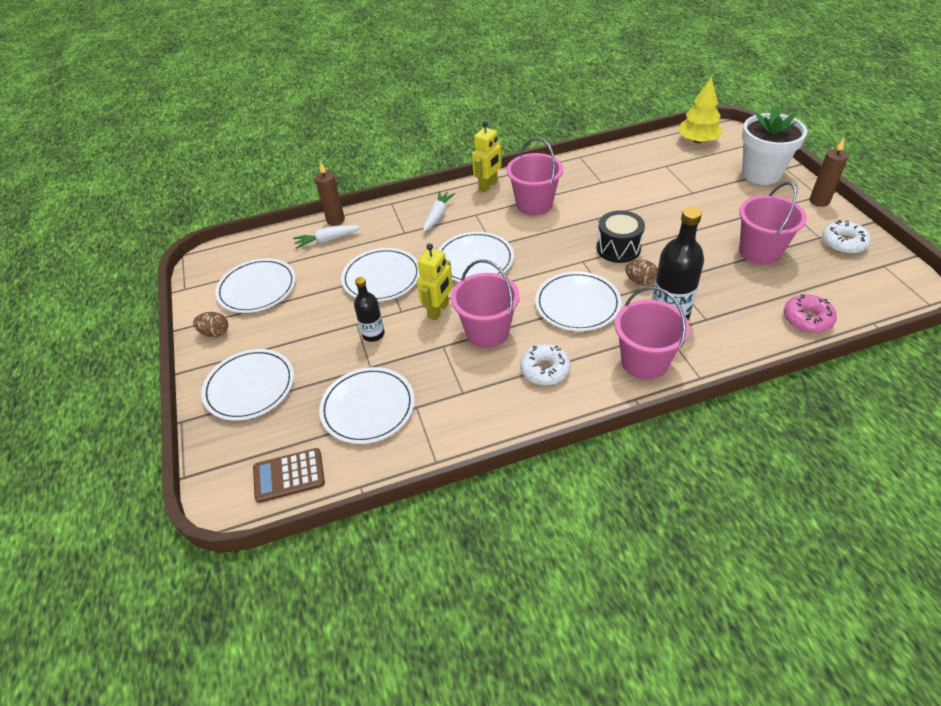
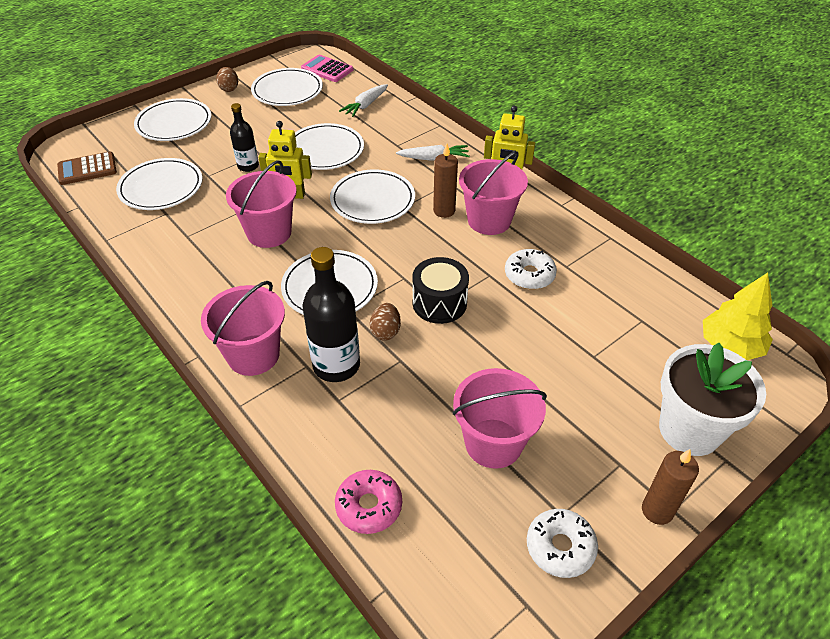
camera: 65 degrees right, 0 degrees up
brown calculator [253,448,325,503] -> brown calculator turned 75 degrees counterclockwise [57,151,117,185]
white carrot [293,225,361,249] -> white carrot turned 105 degrees counterclockwise [339,84,388,117]
brown candle [315,162,345,226] -> brown candle moved to [433,144,458,218]
white donut [520,344,571,386] -> white donut moved to [505,249,557,289]
none -> pink calculator [301,55,353,82]

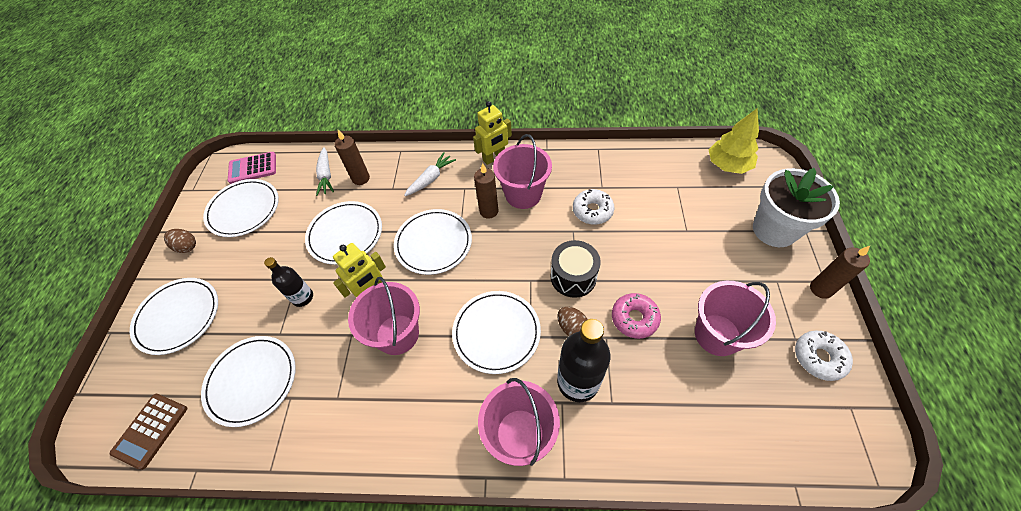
camera: 45 degrees left, 10 degrees up
pink donut [335,470,402,534] -> pink donut moved to [612,293,661,339]
none -> brown candle [334,130,370,185]

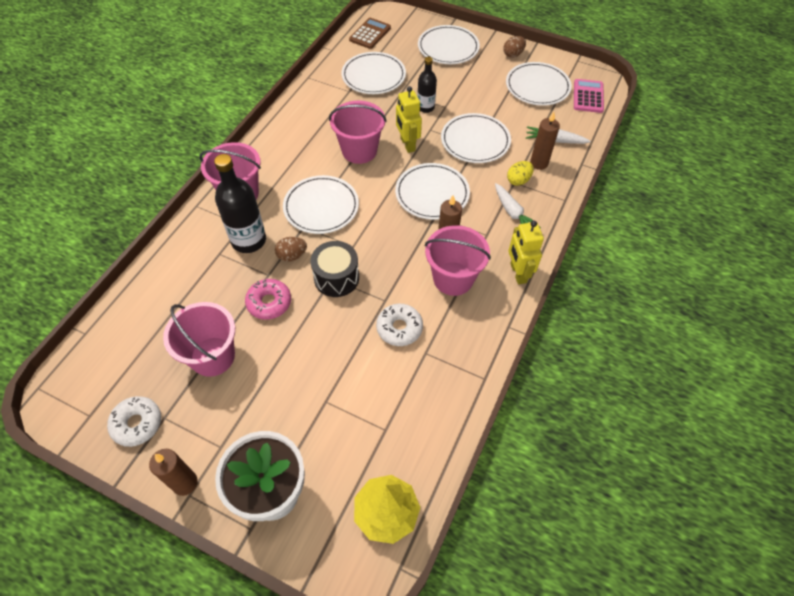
camera: 110 degrees right, 0 degrees up
brown calculator [110,394,187,470] -> brown calculator turned 75 degrees clockwise [349,18,391,49]
none -> yellow egg [507,161,534,186]

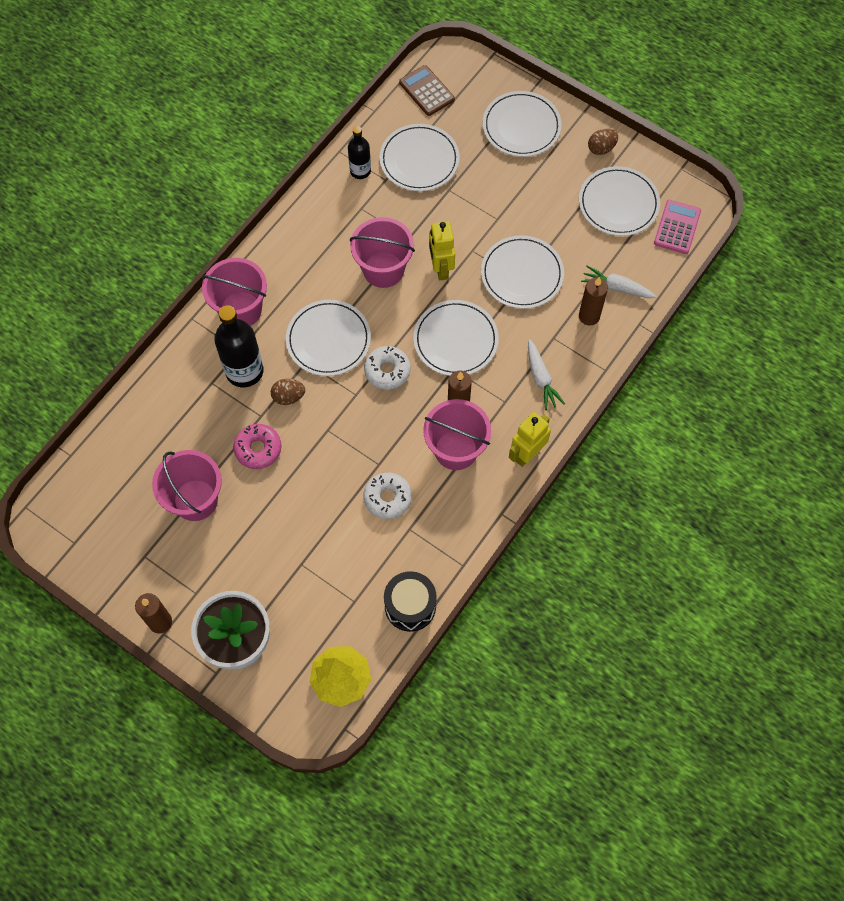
camera: 10 degrees right, 10 degrees up
white donut [107,396,161,447] -> white donut moved to [364,346,410,390]
black drum [310,241,359,297] -> black drum moved to [384,571,437,632]
brown calculator [349,18,391,49] -> brown calculator turned 75 degrees counterclockwise [399,65,455,116]
black bottle [417,57,437,113] -> black bottle moved to [348,126,371,179]
yellow egg [507,161,534,186] -> none
yellow robot [508,220,544,284] -> yellow robot turned 45 degrees clockwise [509,412,551,467]

